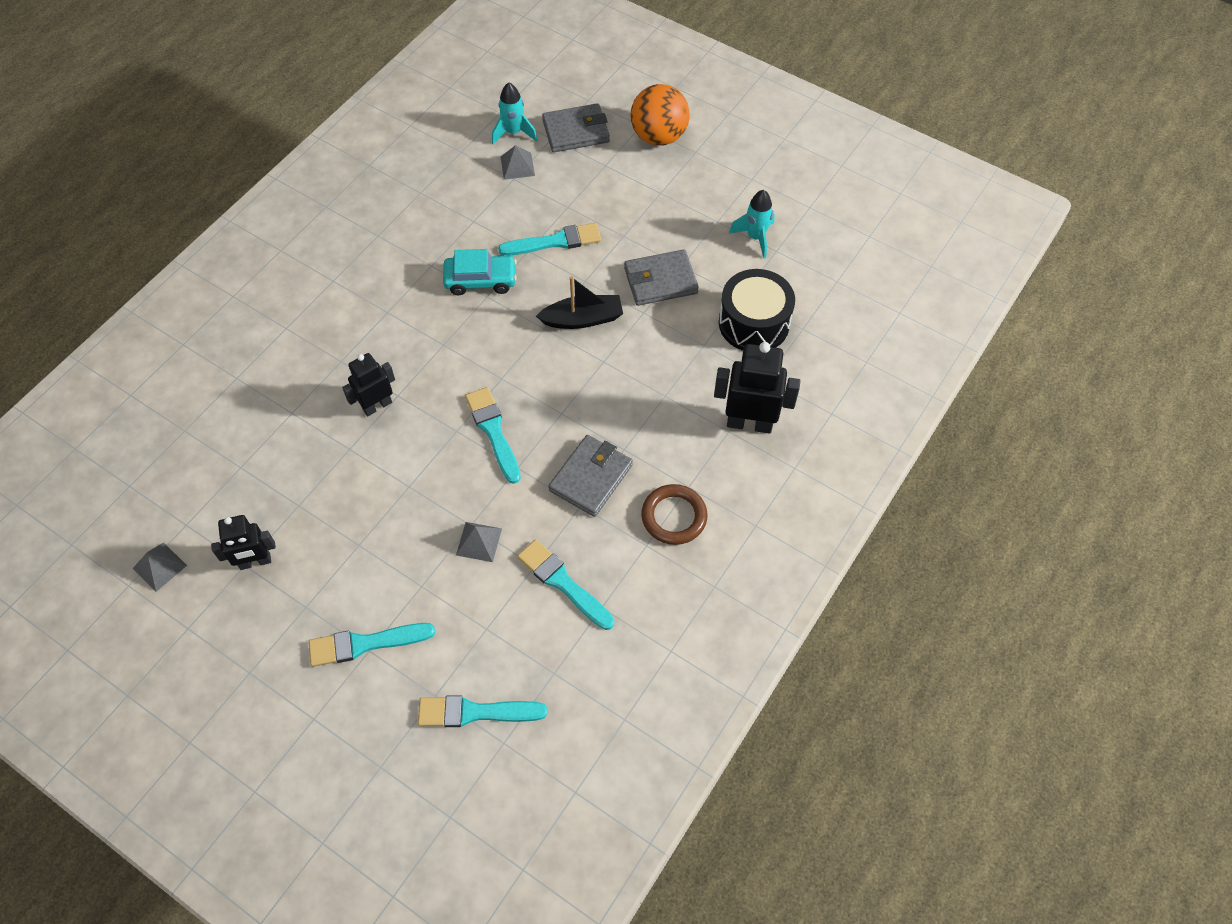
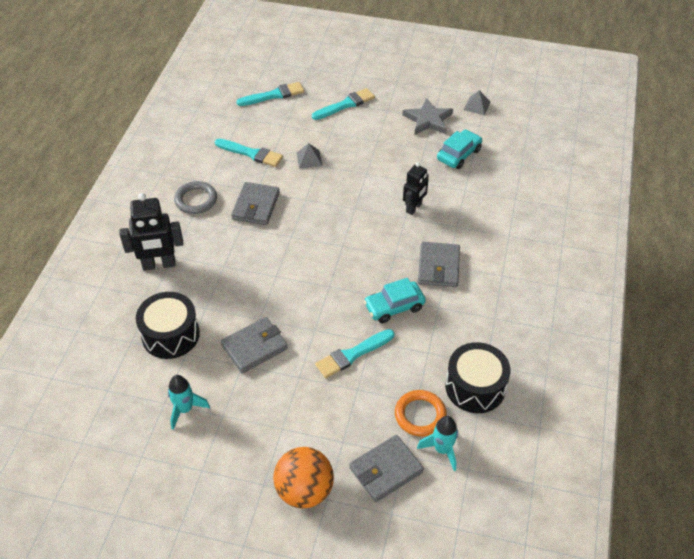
camera: 160 degrees right, 10 degrees down
black robot [211,515,276,570] -> grey star [403,98,453,135]
turquoise brush [465,387,521,484] -> none
grey pyramid [501,145,535,180] -> orange ring [395,390,447,437]
black boat [536,276,623,329] -> none
brown ring [641,484,708,545] -> grey ring [174,181,217,214]
none -> grey wallet [418,242,460,287]
none -> turquoise car [437,129,482,169]
none -> black drum [445,342,511,413]

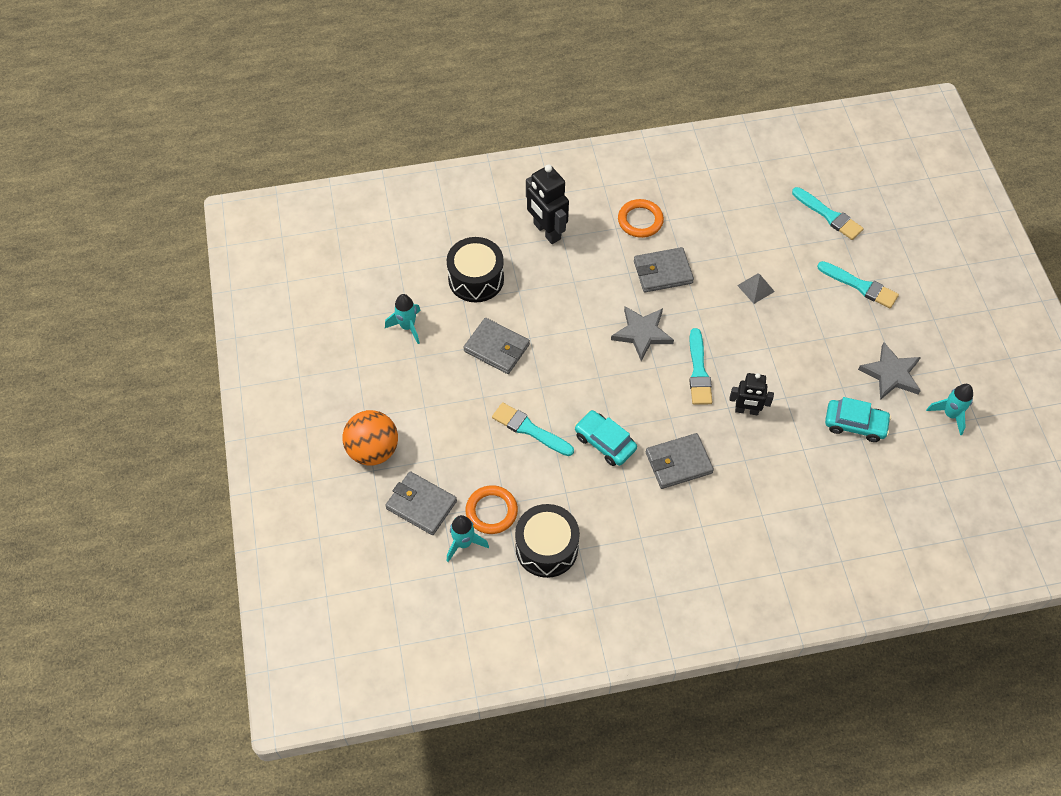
camera: 65 degrees right, 10 degrees up
grey ring [174,181,217,214] -> orange ring [618,199,664,238]
turquoise brush [215,139,283,167] -> turquoise brush moved to [689,328,712,405]
grey pyramid [464,90,491,115] -> turquoise rocket [926,384,973,435]
none -> grey star [611,306,674,361]

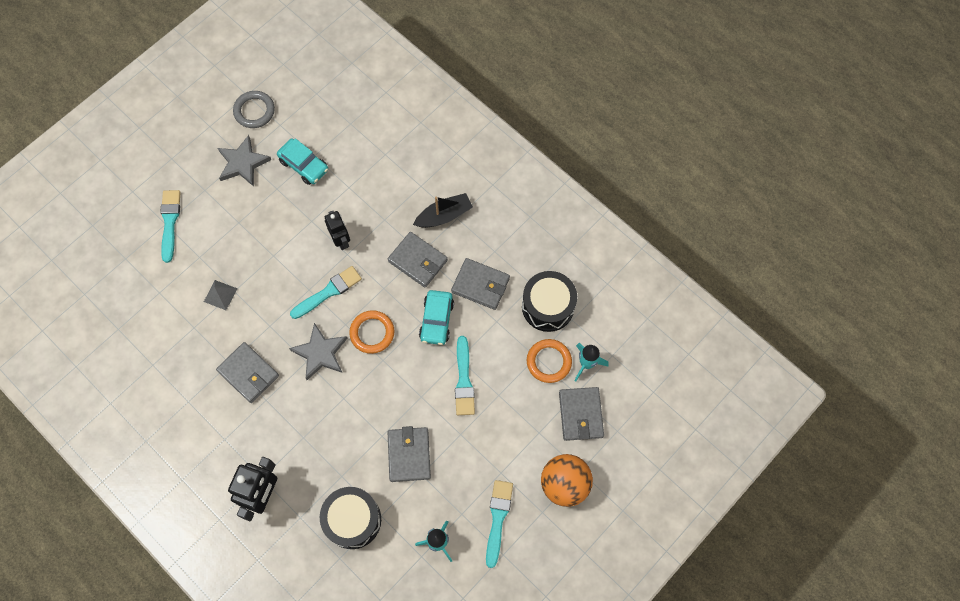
camera: 125 degrees left, 10 degrees up
orange ring [618,199,664,238] -> orange ring moved to [349,310,394,354]
turquoise brush [792,187,864,240] -> turquoise brush moved to [486,480,513,568]
turquoise car [825,397,891,442] -> turquoise car turned 150 degrees clockwise [277,138,328,185]
turquoise rocket [926,384,973,435] -> grey ring [233,91,275,128]
none -> black boat [413,193,473,228]
none -> grey wallet [451,258,510,310]

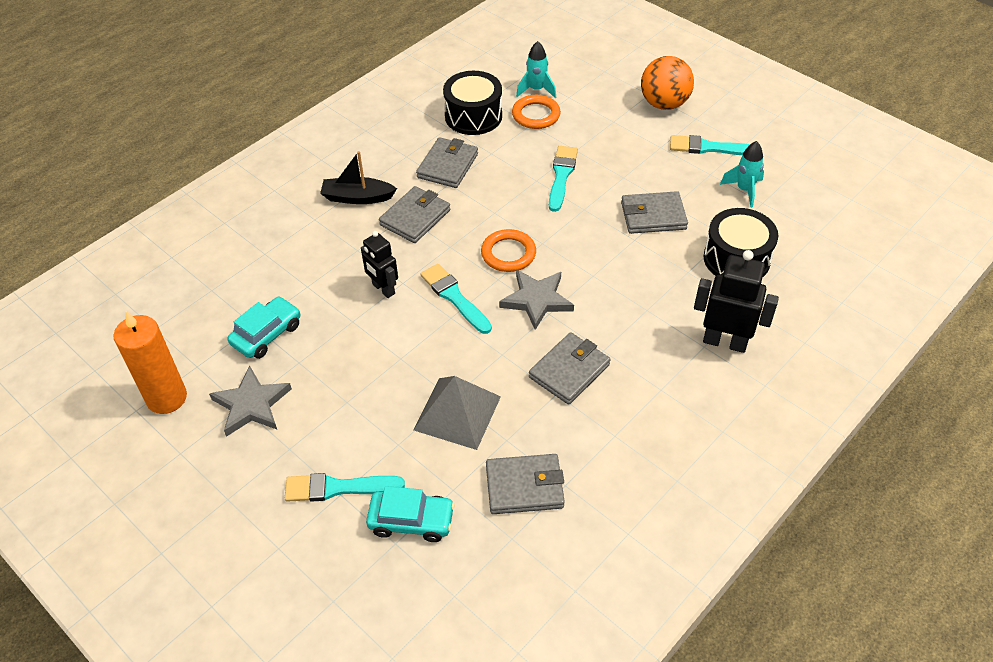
camera: 90 degrees left, 20 degrees down
grey pyramid [204,280,237,310] -> grey pyramid [413,376,501,450], size x1.90
grey ring [233,91,275,128] -> orange candle [114,311,187,414]
black robot [325,211,350,250] -> black robot turned 105 degrees counterclockwise [361,231,398,298]
black boat [413,193,473,228] -> black boat turned 60 degrees counterclockwise [320,151,397,204]
turquoise car [419,290,454,345] -> turquoise car moved to [366,486,455,542]
turquoise brush [455,336,475,415] -> turquoise brush turned 75 degrees counterclockwise [549,146,578,212]
grey wallet [559,387,604,441] -> grey wallet moved to [486,454,565,514]

